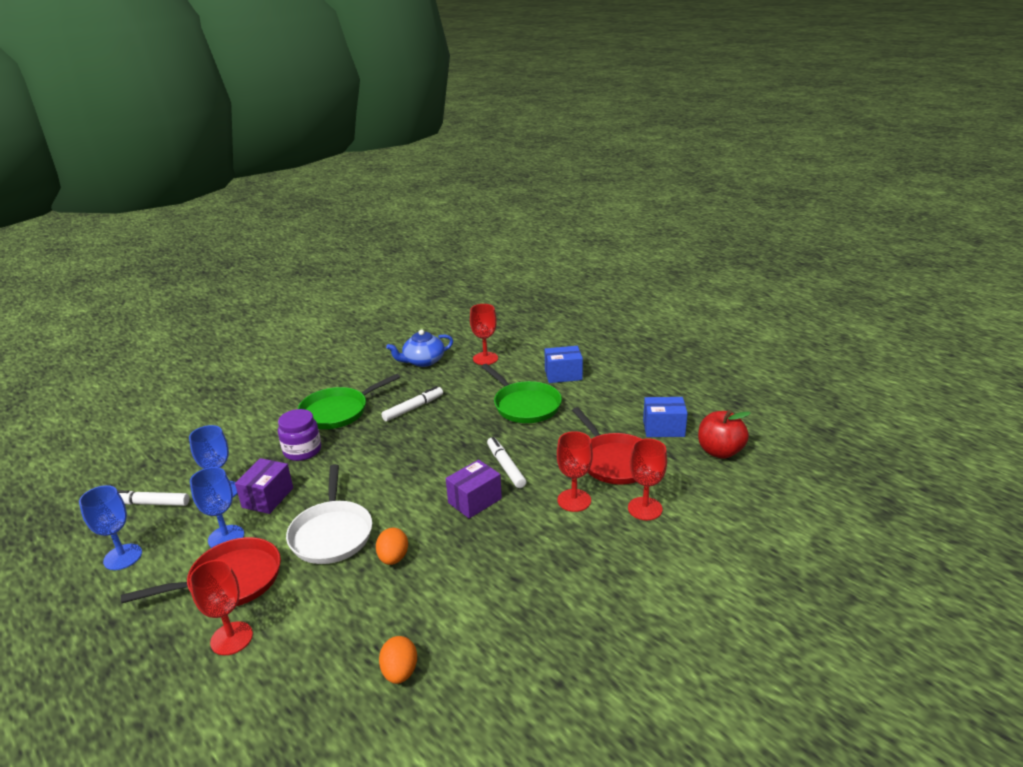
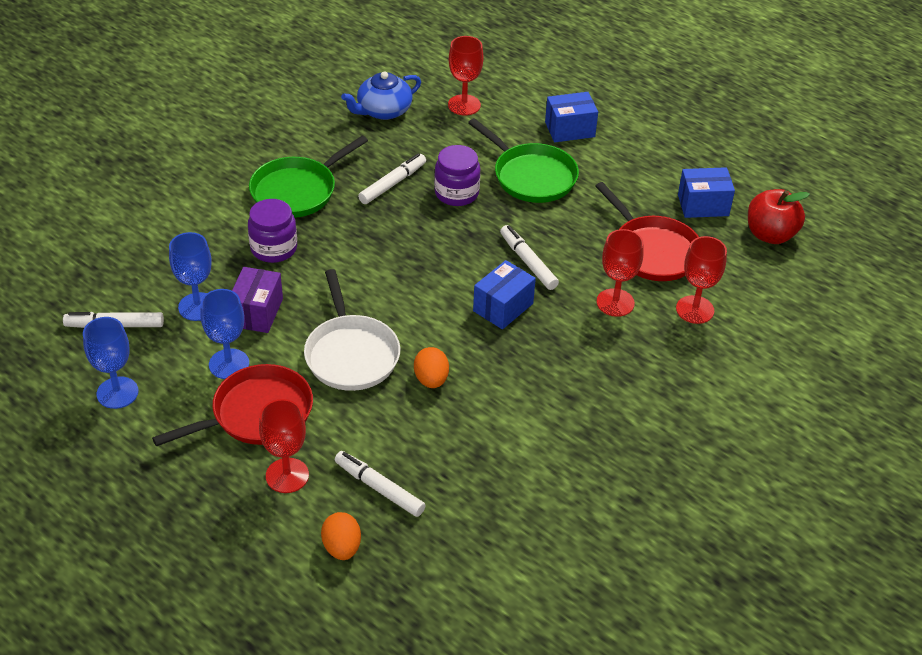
camera: 10 degrees left, 15 degrees up
orange egg [379,636,417,684] -> orange egg moved to [321,512,361,560]
purple box [446,460,502,519] -> blue box [473,260,536,329]
none -> white marker [335,451,426,517]
none -> purple jar [434,145,480,206]

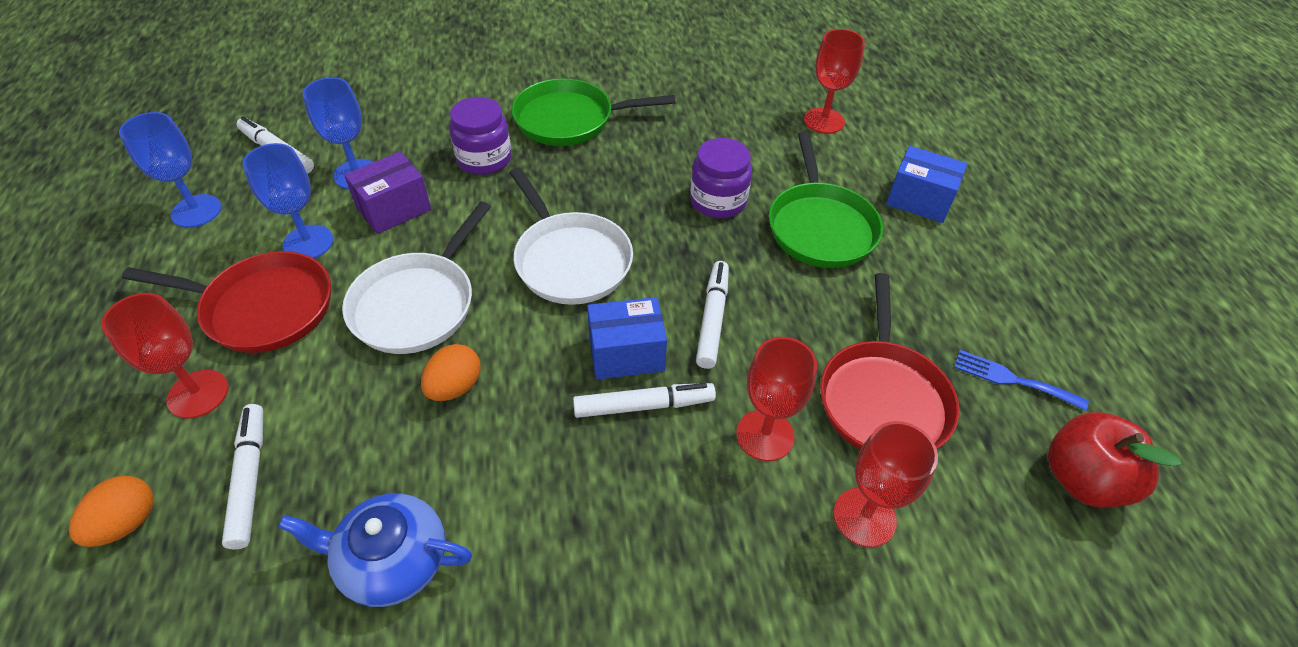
camera: 40 degrees right, 5 degrees up
blue teapot [341,71,421,120] -> blue teapot moved to [278,493,472,607]
white marker [358,153,426,204] -> white marker moved to [573,383,716,418]
blue box [678,167,735,218] -> blue fork [954,350,1088,411]
none -> white pan [509,167,633,305]

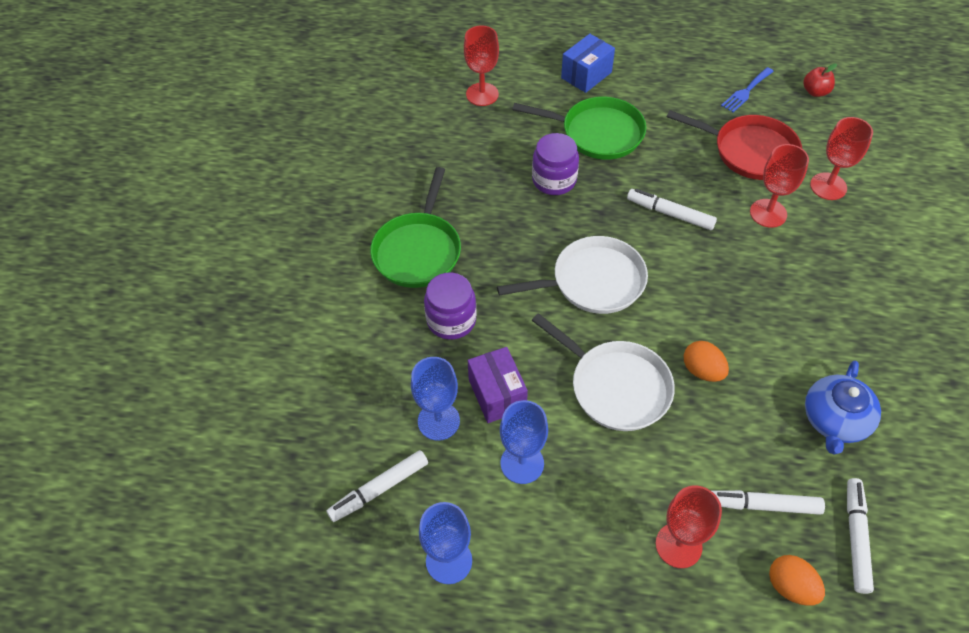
camera: 70 degrees left, 5 degrees up
red pan [122,251,331,353] -> none
white marker [573,383,716,418] -> white marker moved to [847,478,874,594]
blue box [587,297,667,380] -> none
red apple [1048,412,1181,508] -> red apple [803,63,837,97], size x0.58

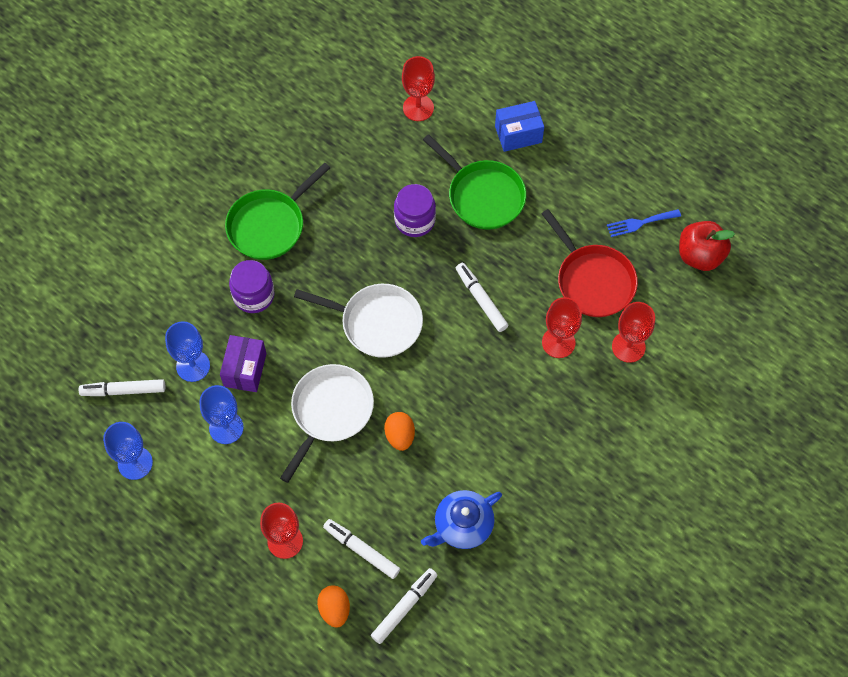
camera: 30 degrees right, 10 degrees up
white pan [532,313,675,431] -> white pan turned 135 degrees counterclockwise [280,364,374,483]
red apple [803,63,837,97] -> red apple [679,221,735,271], size x1.73

